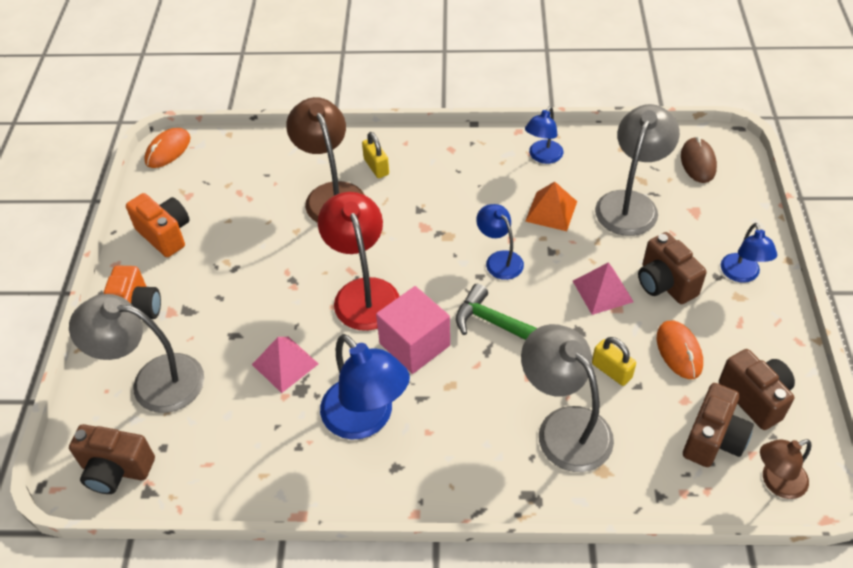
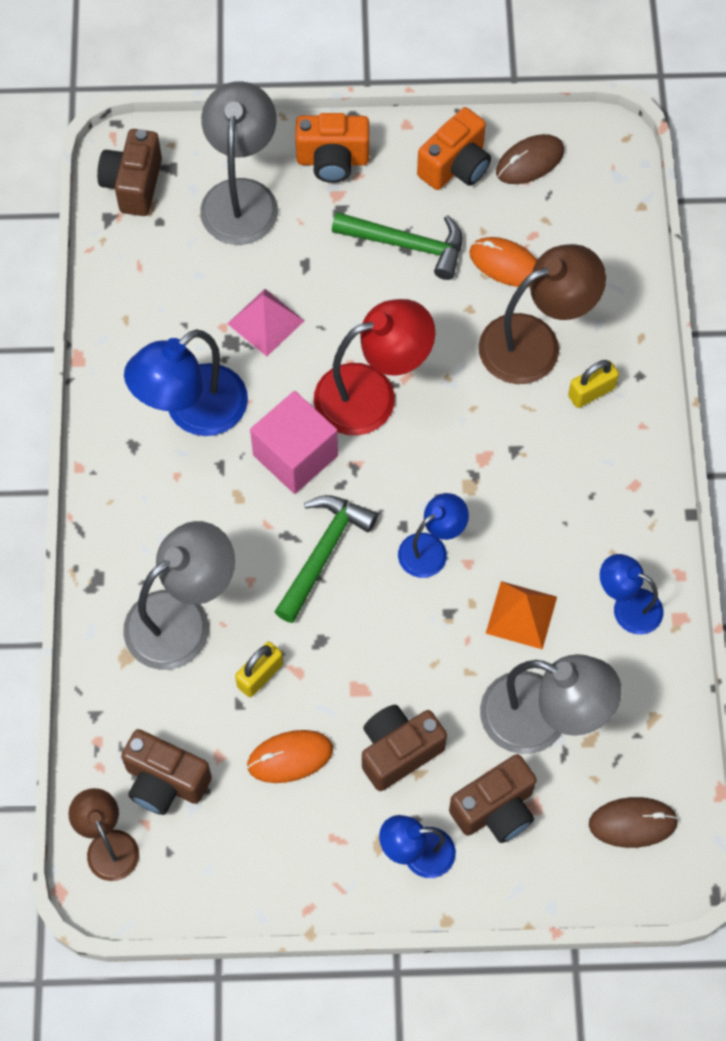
camera: 85 degrees right, 15 degrees up
orange mouse [144,128,190,168] -> orange mouse moved to [469,237,537,287]
pink pyramid [573,262,634,315] -> none
brown camera [719,349,795,430] -> brown camera moved to [449,754,537,843]
none -> green hammer [332,212,462,280]
none -> brown mouse [496,134,564,184]

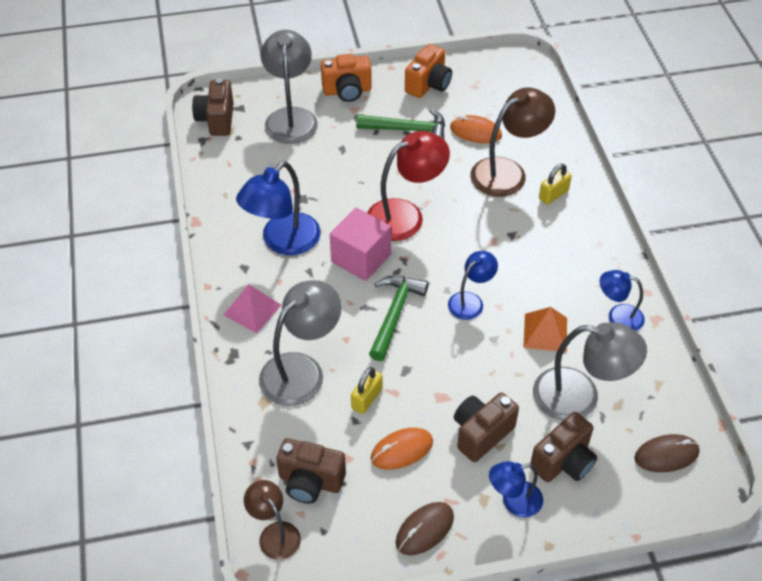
camera: 10 degrees left, 15 degrees down
pink pyramid [227,289,304,356] -> pink pyramid moved to [224,284,281,333]
brown mouse [496,134,564,184] -> brown mouse moved to [396,502,454,555]

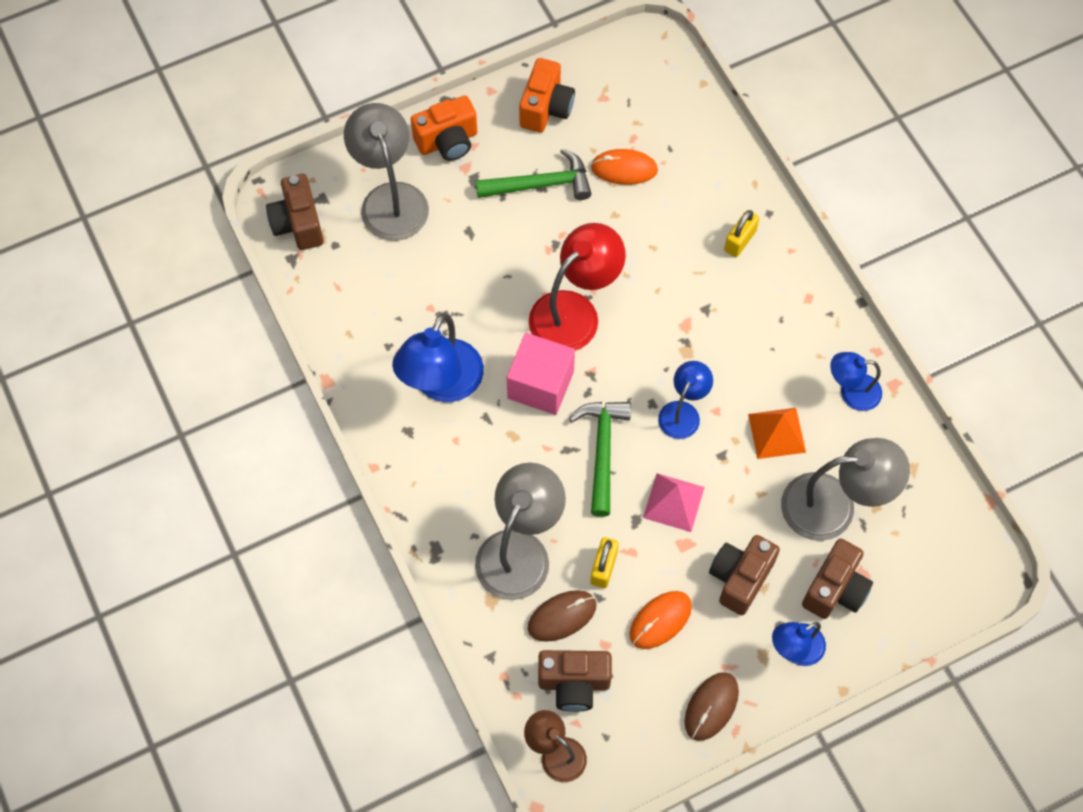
camera: 15 degrees left, 15 degrees up
pink pyramid [224,284,281,333] -> pink pyramid moved to [643,473,705,532]
brown lamp [471,87,555,197] -> none
brown mouse [634,434,700,472] -> brown mouse moved to [527,590,597,642]

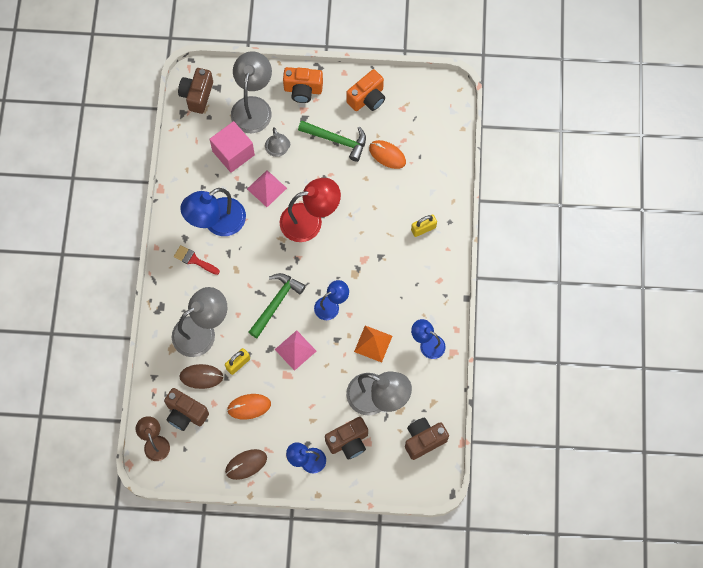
camera: 30 degrees right, 5 degrees up
pink cube [507,333,575,415] -> pink cube moved to [210,121,255,173]
brown camera [709,535,780,615] -> brown camera moved to [405,418,449,460]
none -> red brush [174,245,220,275]
none -> pink pyramid [247,170,287,207]
none -> grey lamp [265,127,290,157]

